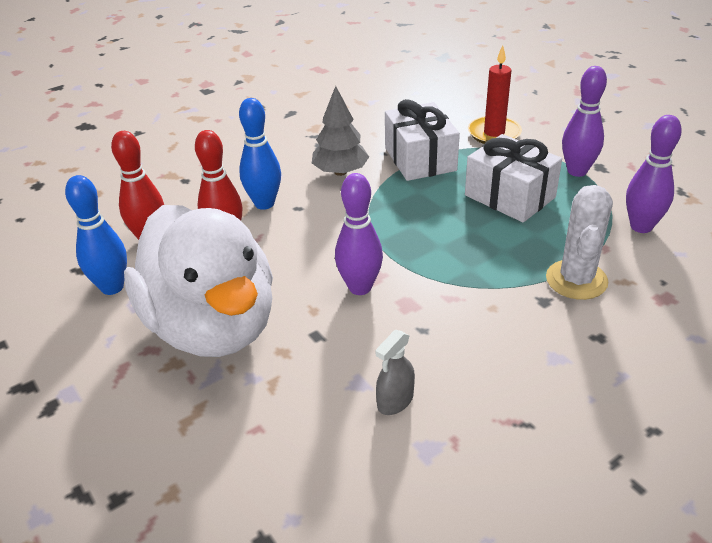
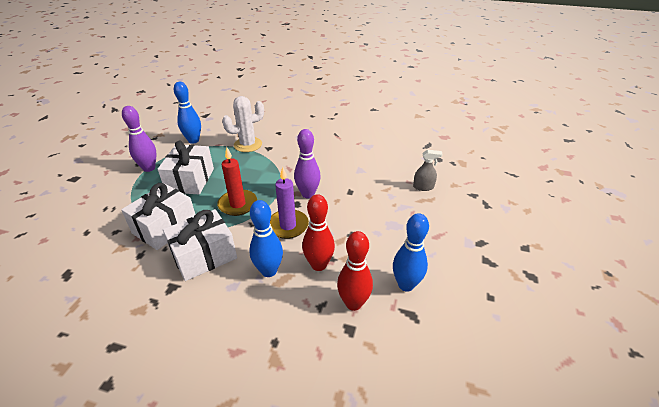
camera: 130 degrees left, 0 degrees up
white duck [124,205,273,357] -> none
grey tree [312,86,369,176] -> white gift [163,209,237,281]
grey spray bottle [375,330,415,415] -> grey spray bottle moved to [413,150,442,191]
red candle [468,45,522,144] -> red candle moved to [217,147,257,216]
purple bowling pin [626,115,682,233] -> blue bowling pin [174,82,201,144]
none -> purple candle [270,167,309,239]

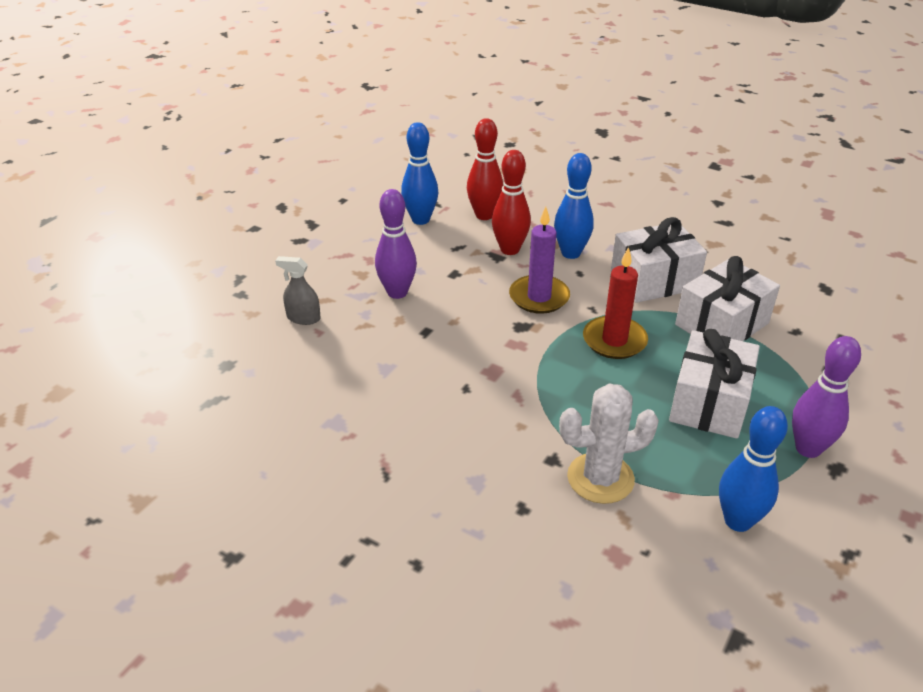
camera: 165 degrees left, 0 degrees up
purple bowling pin [294,129,321,198] -> purple bowling pin moved to [375,189,417,299]

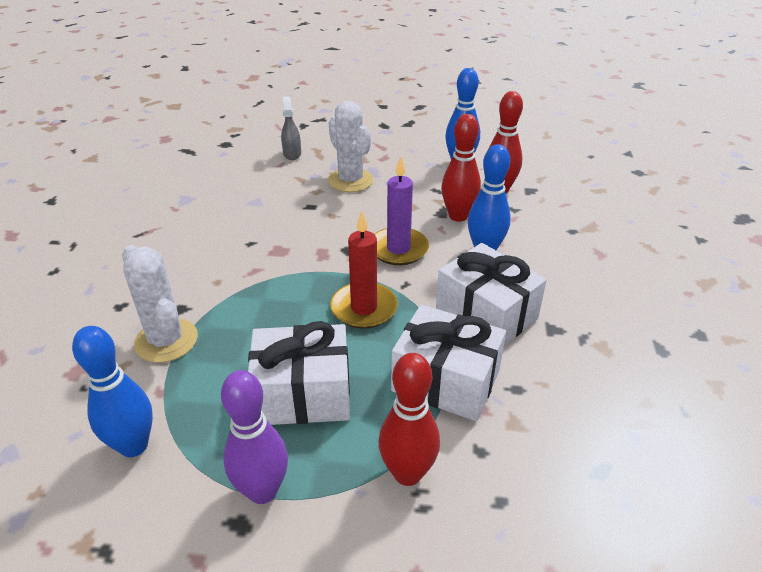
camera: 65 degrees right, 0 degrees up
purple bowling pin [375,189,417,299] -> white cactus [328,101,373,192]
none -> red bowling pin [379,353,440,486]

